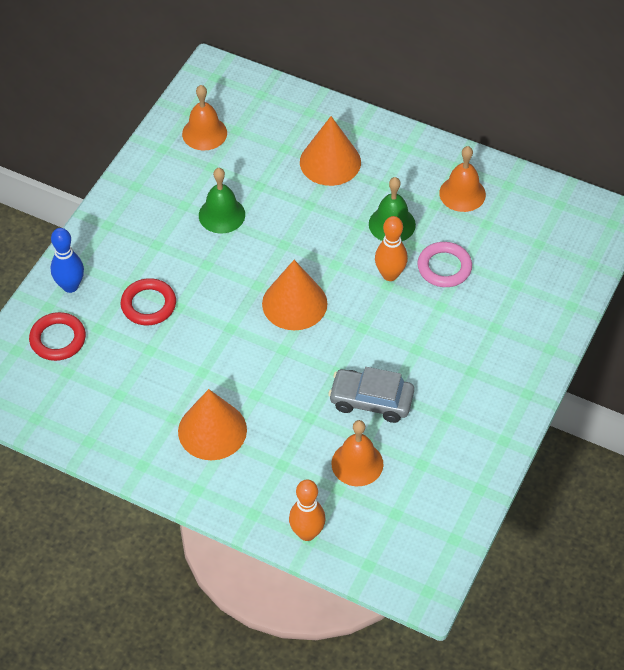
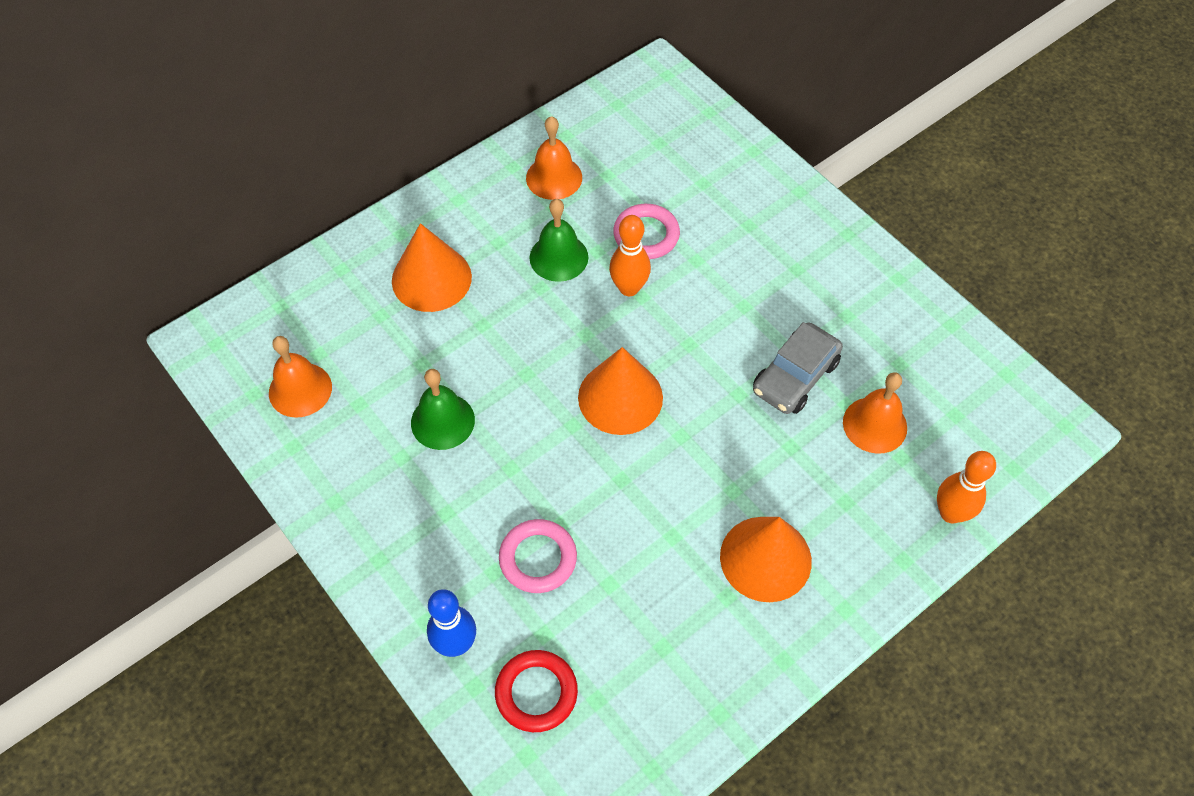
camera: 65 degrees left, 5 degrees up
red ring [120,278,176,325] -> pink ring [499,519,577,593]

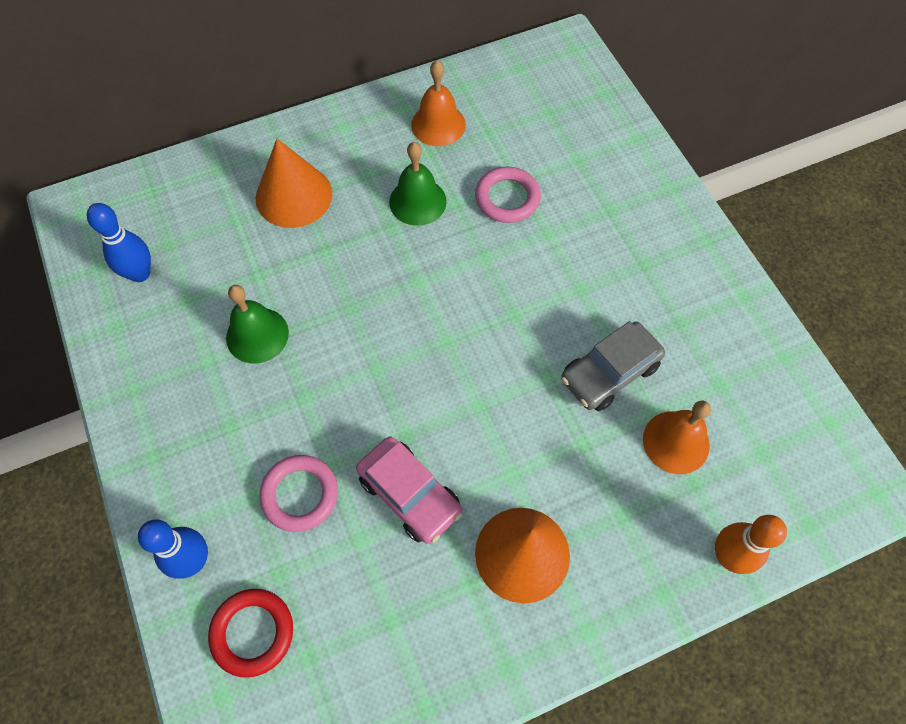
camera: 15 degrees right, 5 degrees up
orange bell [269,336,332,418] -> blue bowling pin [87,203,151,282]
orange cone [578,347,663,435] -> none
orange bowling pin [609,215,651,296] -> none
none -> pink car [356,436,463,544]

